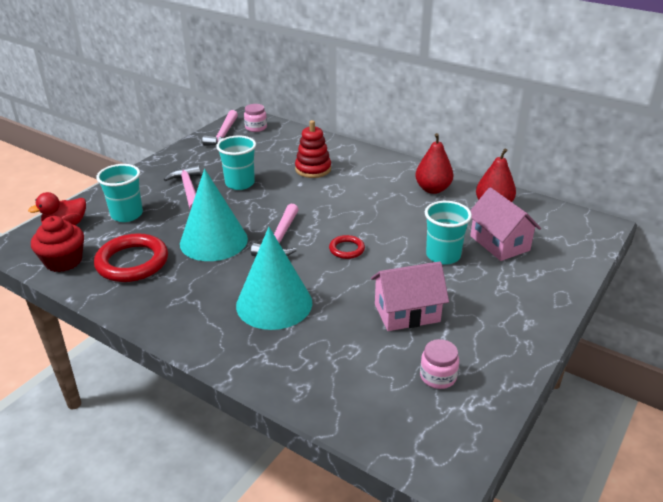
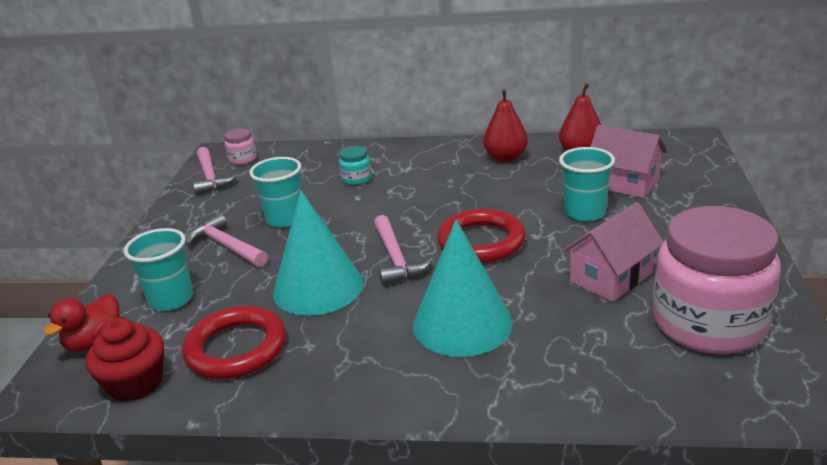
camera: 25 degrees left, 5 degrees down
red stacking toy [295,120,331,178] -> turquoise jar [339,146,372,185]
red ring [329,235,365,259] -> red ring [437,209,525,263], size x1.96
pink jar [420,339,459,389] -> pink jar [653,206,781,354], size x2.48

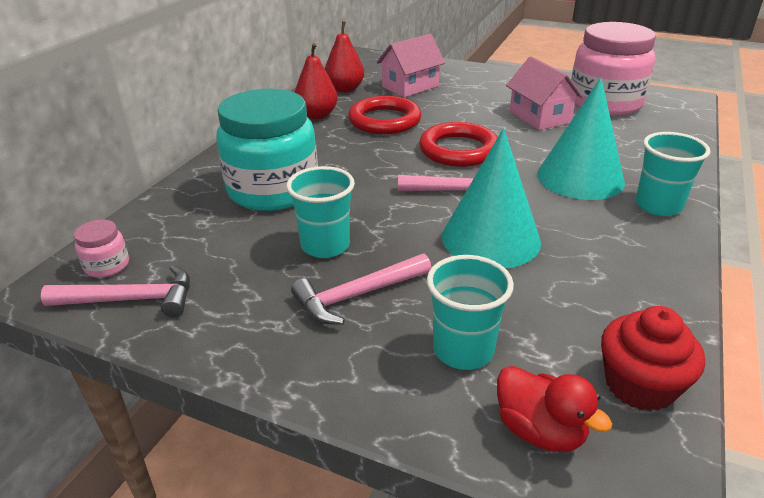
camera: 75 degrees left, 5 degrees up
red ring [182,306,286,379] -> red ring moved to [348,96,421,134]
turquoise jar [339,146,372,185] -> turquoise jar [216,89,318,211], size x2.48
turquoise cup [559,147,615,222] -> turquoise cup moved to [636,132,711,216]

